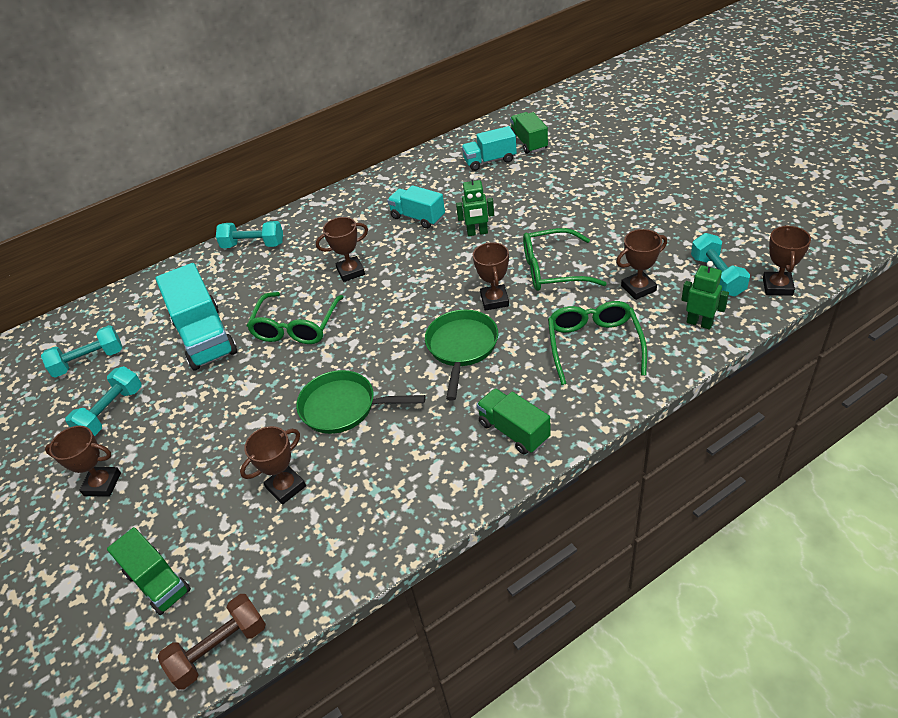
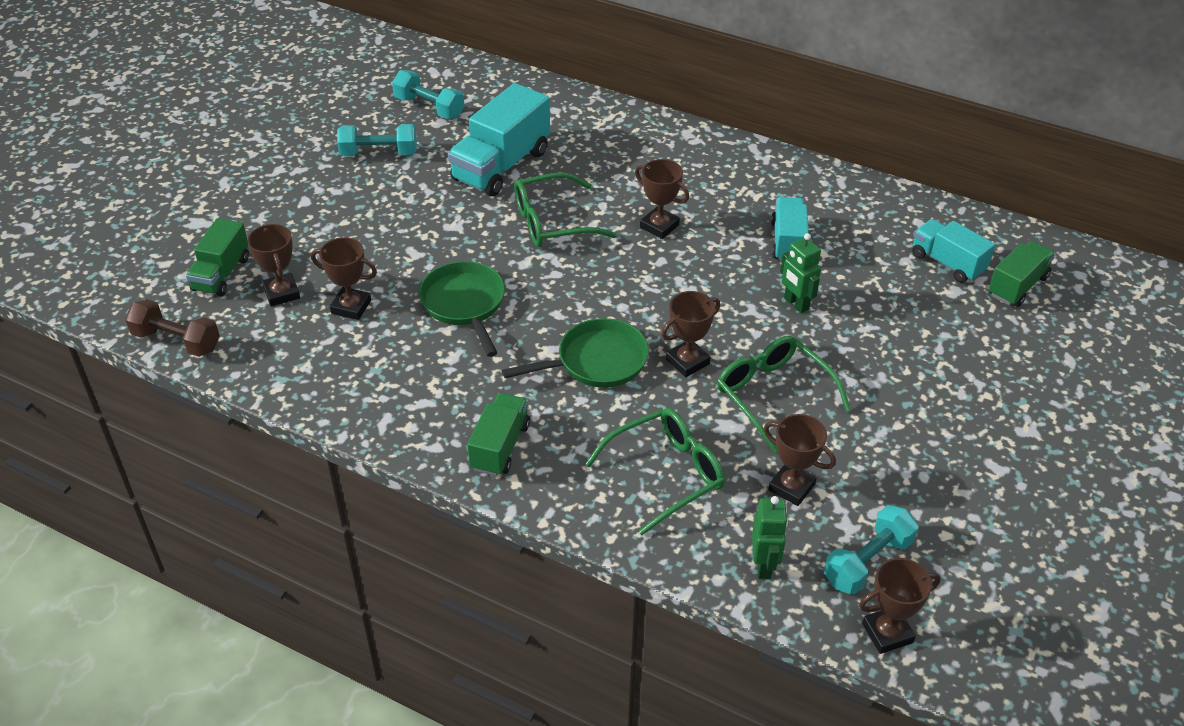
camera: 55 degrees right, 0 degrees up
brown trophy [45,426,121,497] -> brown trophy moved to [247,224,300,306]
turquoise dumbbell [216,221,283,248] -> none

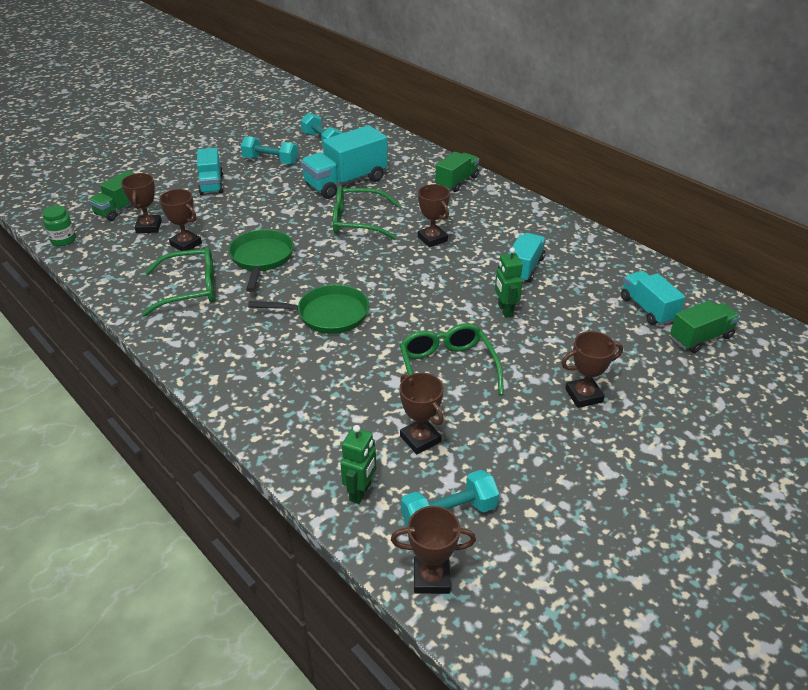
camera: 20 degrees right, 5 degrees down
brown dumbbell [125,299,220,357] -> green jar [42,205,76,246]
green truck [467,393,530,476] -> green truck moved to [435,152,479,192]
green glasses [585,408,725,535] -> green glasses moved to [142,247,215,316]
brown trophy [661,291,720,377] -> brown trophy moved to [561,331,623,408]
none -> turquoise truck [197,148,223,195]

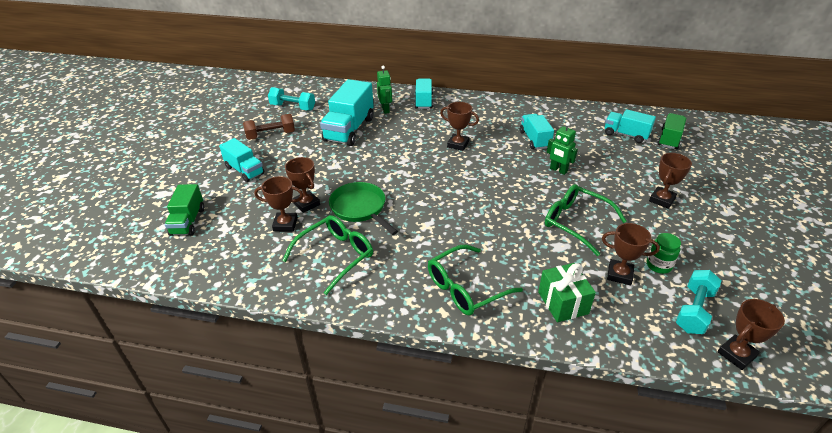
camera: 35 degrees left, 0 degrees up
green jar [42,205,76,246] -> green jar moved to [647,233,681,274]
brown trophy [121,173,162,233] -> brown trophy moved to [285,157,320,213]
turquoise dumbbell [241,136,298,165] -> brown dumbbell [243,114,295,140]
green pan [248,284,369,334] -> none
green glasses [333,186,399,240] -> green glasses moved to [428,245,523,316]
green robot [340,425,376,504] -> green robot moved to [377,66,392,114]
green truck [435,152,479,192] -> turquoise truck [414,79,433,109]
none -> green gift [538,263,596,322]

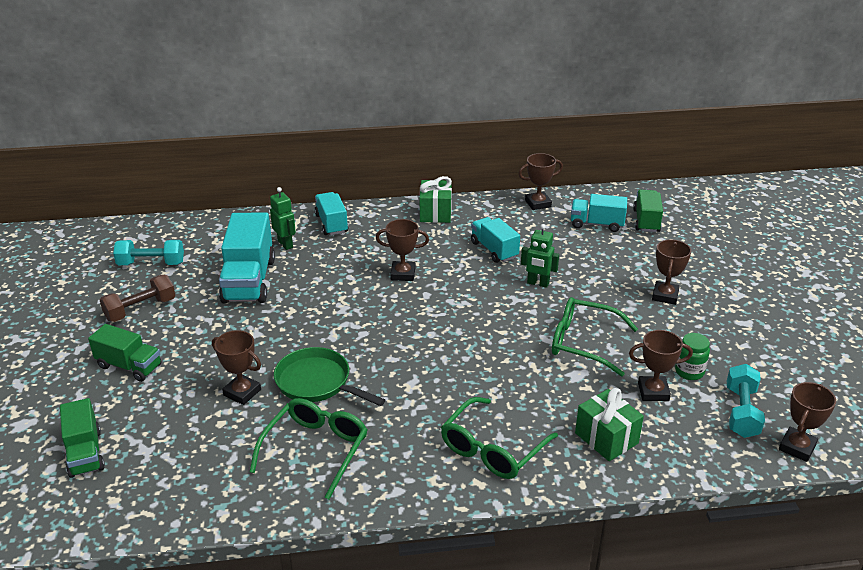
camera: 20 degrees left, 5 degrees down
turquoise truck [219,138,265,182] -> green truck [88,324,162,382]
brown trophy [254,176,303,232] -> brown trophy moved to [518,153,563,210]
none -> green gift [420,176,452,223]

